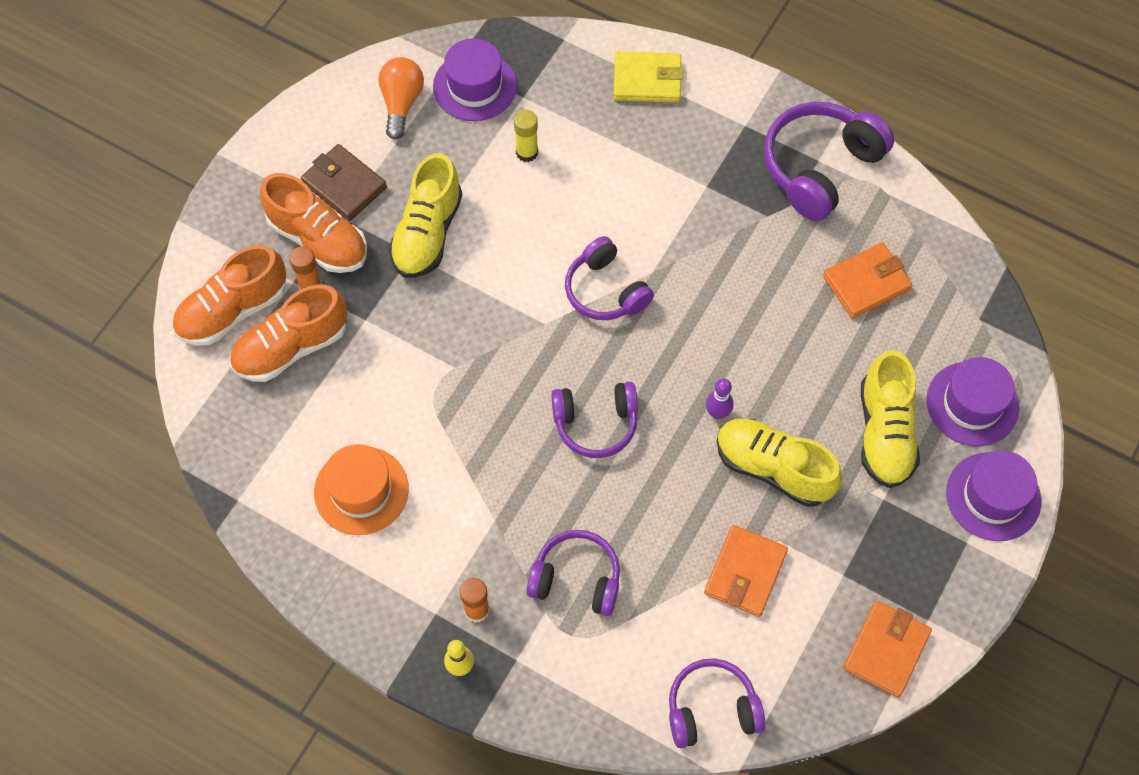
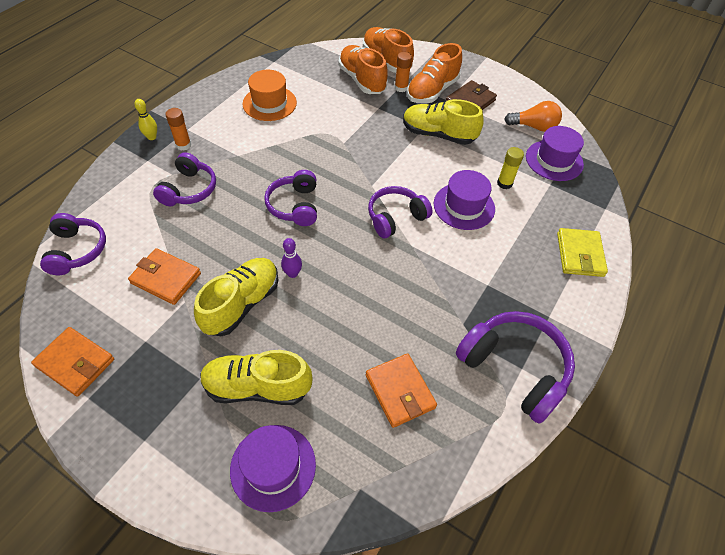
camera: 90 degrees right, 10 degrees down
purple hat [946,450,1041,541] -> purple hat moved to [434,170,495,230]

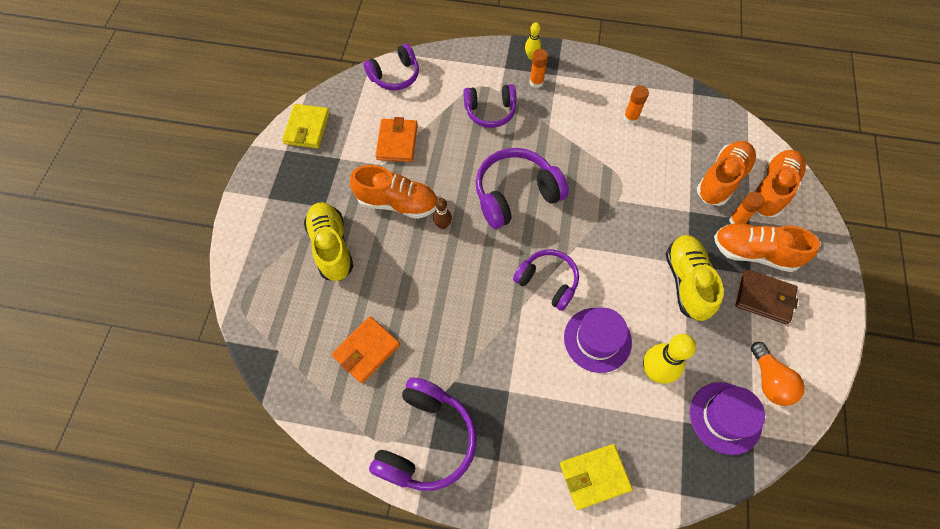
camera: 70 degrees right, 10 degrees up
orange wallet [31,327,114,397] -> yellow wallet [282,104,330,148]
yellow shoe [194,258,278,336] -> orange shoe [350,165,437,219]
purple hat [230,425,316,512] -> none
orange hat [243,70,297,121] -> orange glue stick [624,85,649,124]
purple headphones [264,170,317,226] -> purple headphones [476,148,569,229], size x1.50
purple bowling pin [281,238,302,278] -> brown bowling pin [433,198,452,229]
yellow glue stick [497,147,524,189] -> yellow bowling pin [643,334,696,384]

